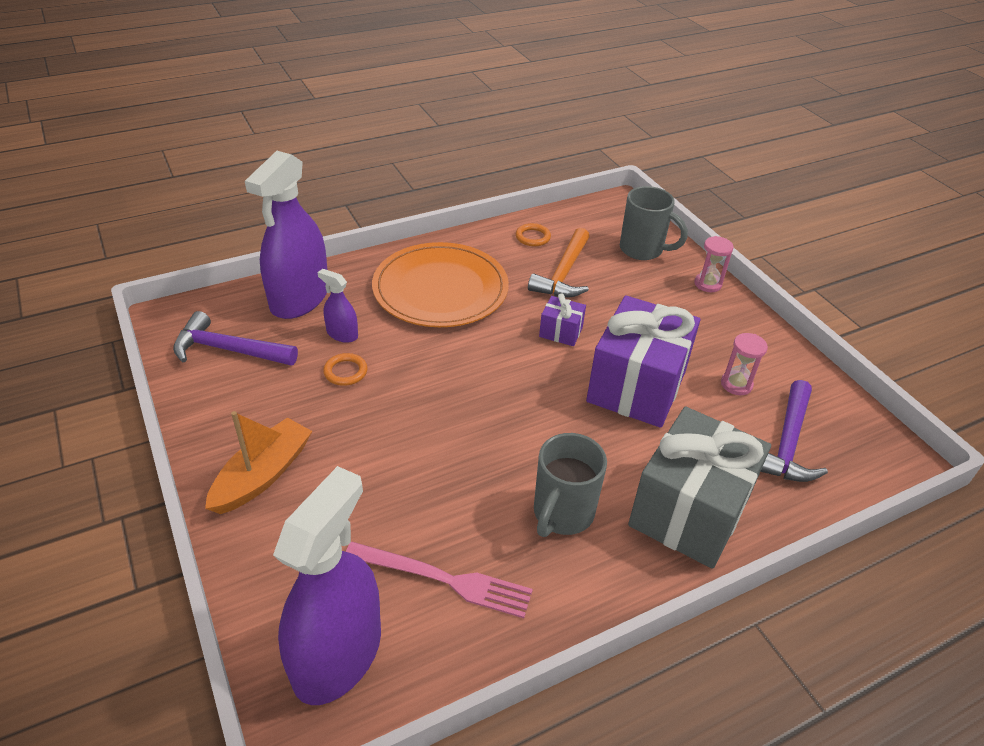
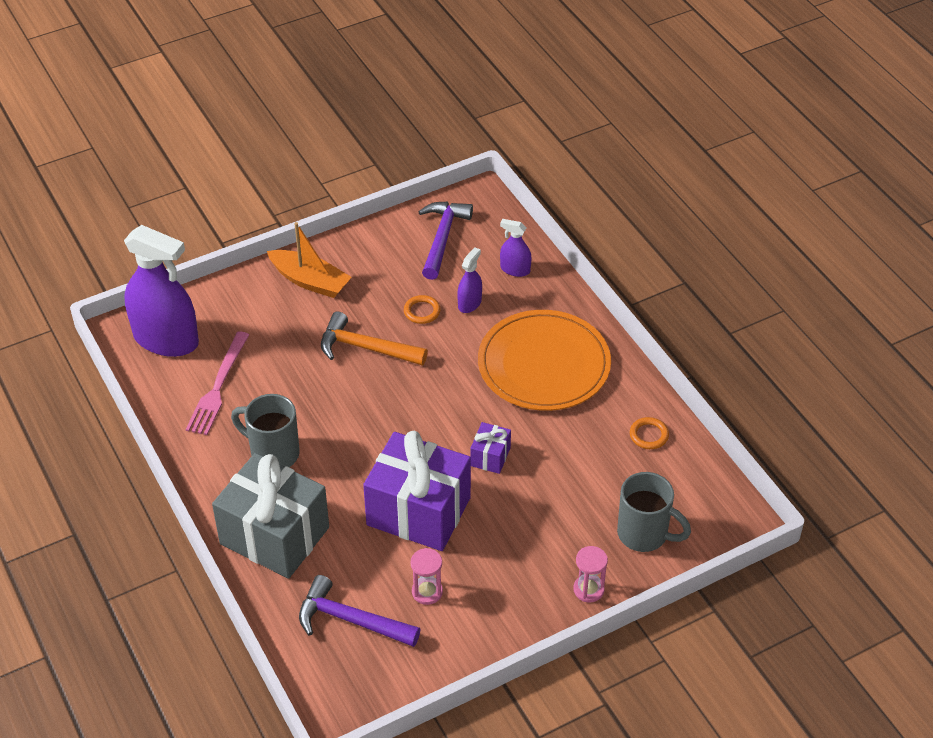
camera: 90 degrees right, 5 degrees up
purple spray bottle [245,151,327,319] -> purple spray bottle [500,219,532,277], size x0.45
orange hammer [528,228,590,298] -> orange hammer moved to [321,311,428,366]
grey mug [620,186,688,260] -> grey mug turned 90 degrees counterclockwise [617,472,691,552]

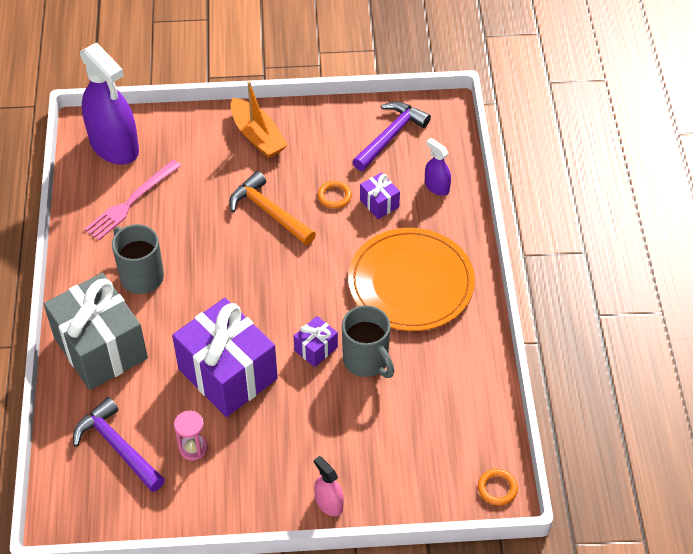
camera: 25 degrees right, 5 degrees up
purple spray bottle [457,247,482,313] -> purple gift [360,172,400,219]
pink hourglass [573,546,608,602] -> pink spray bottle [314,456,344,516]
grey mug [617,472,691,552] -> grey mug moved to [342,305,394,378]
orange ring [630,417,669,449] -> orange ring moved to [478,469,518,505]

